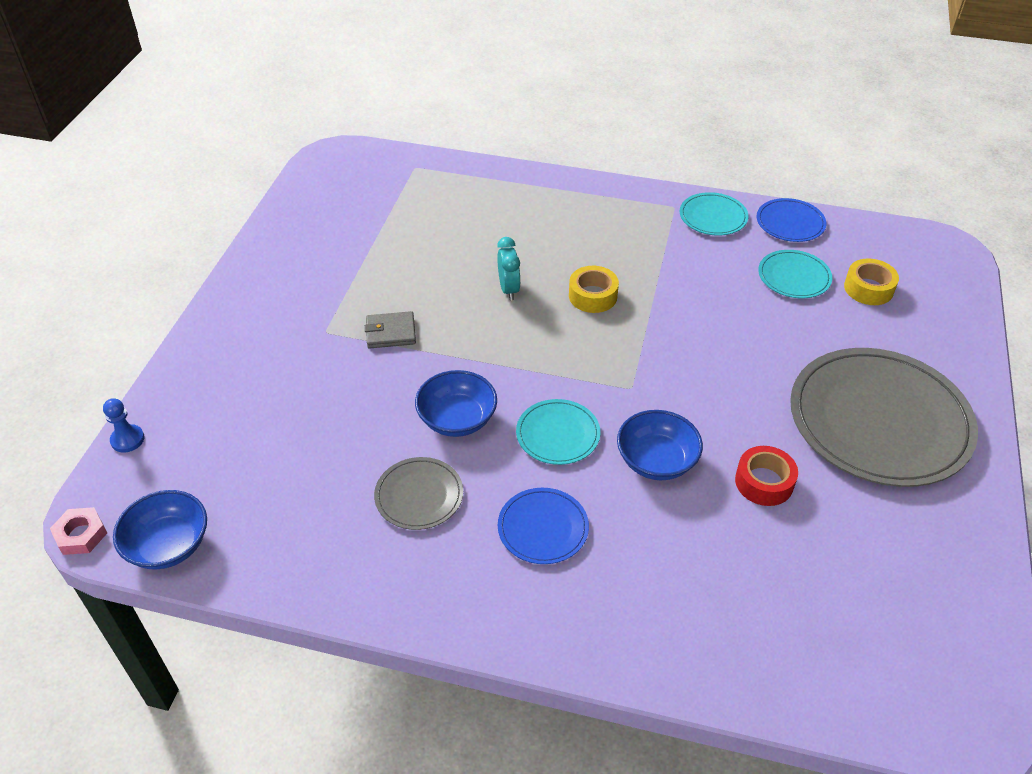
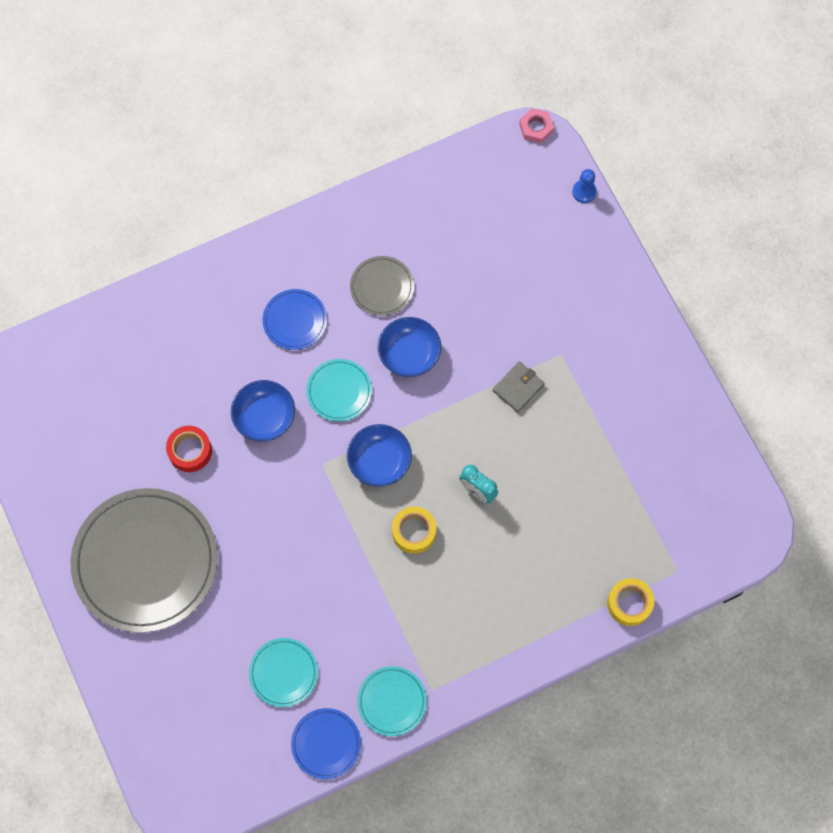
camera: 140 degrees right, 25 degrees up
blue bowl [113,490,207,569] -> blue bowl moved to [347,424,412,487]
yellow tape [844,258,899,305] -> yellow tape moved to [607,578,654,626]

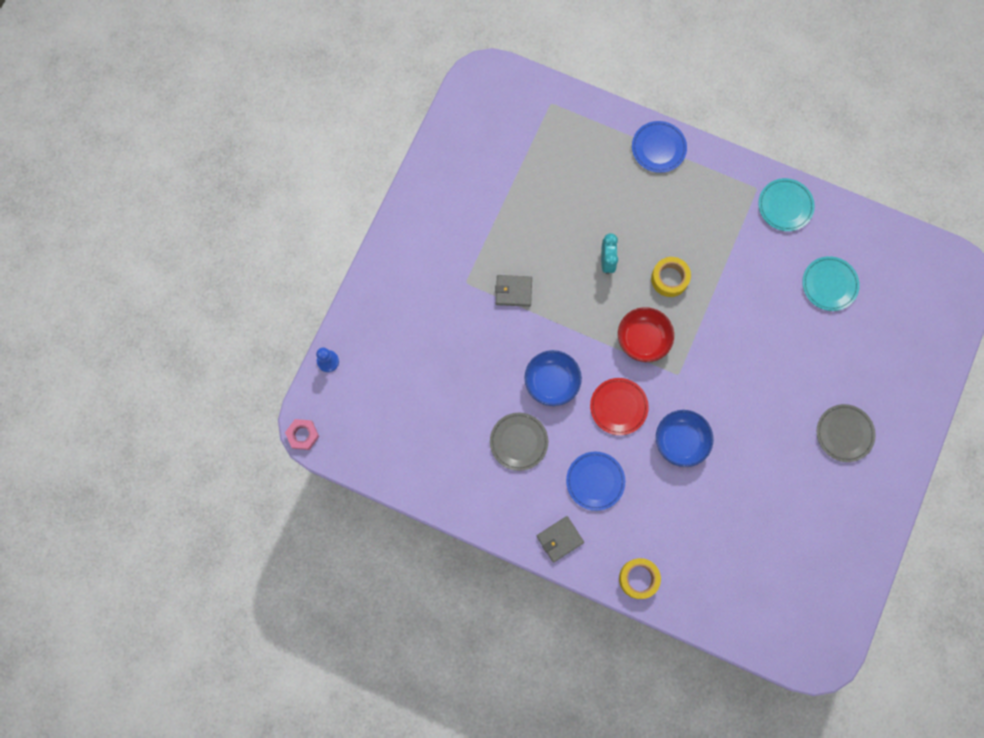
camera: 130 degrees left, 5 degrees up
grey plate [70,488,218,633] -> grey plate [817,404,876,462], size x0.46
red tape [166,426,212,472] -> none
blue plate [291,708,361,779] -> blue plate moved to [632,121,687,173]
turquoise plate [307,359,372,421] -> red plate [590,378,649,435]
blue bowl [347,424,412,487] -> red bowl [618,307,674,362]
yellow tape [607,578,654,626] -> yellow tape moved to [619,558,661,599]
none -> grey wallet [537,516,584,563]

